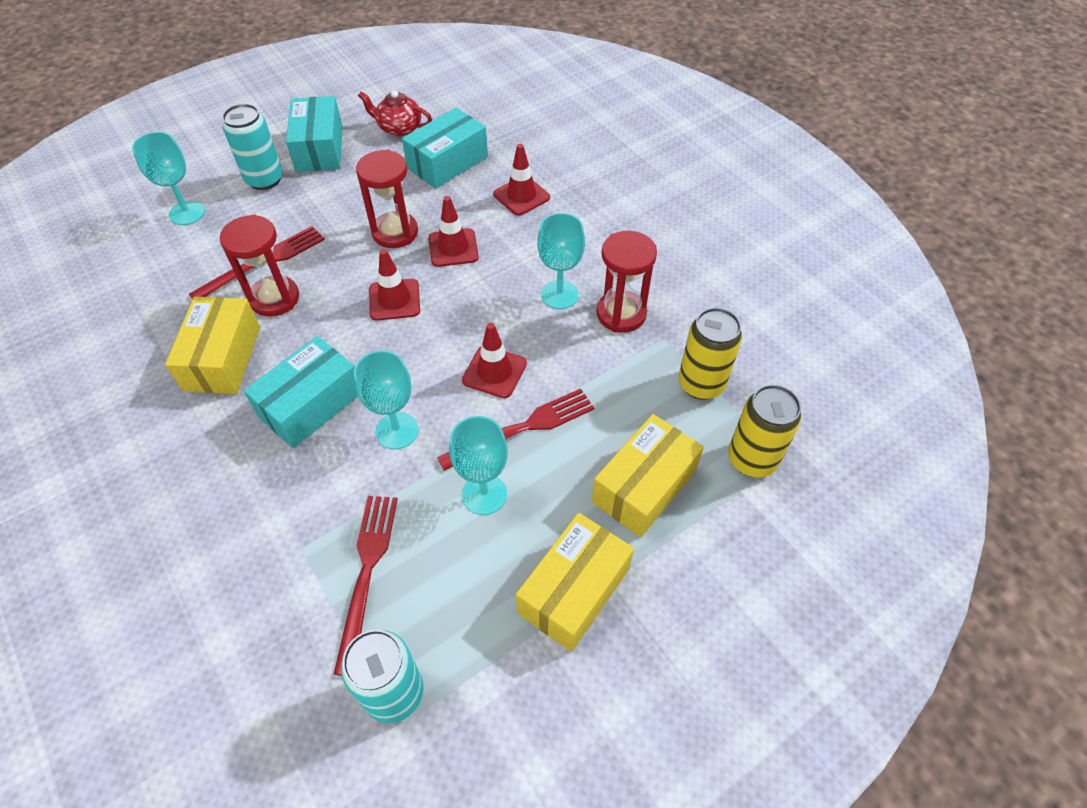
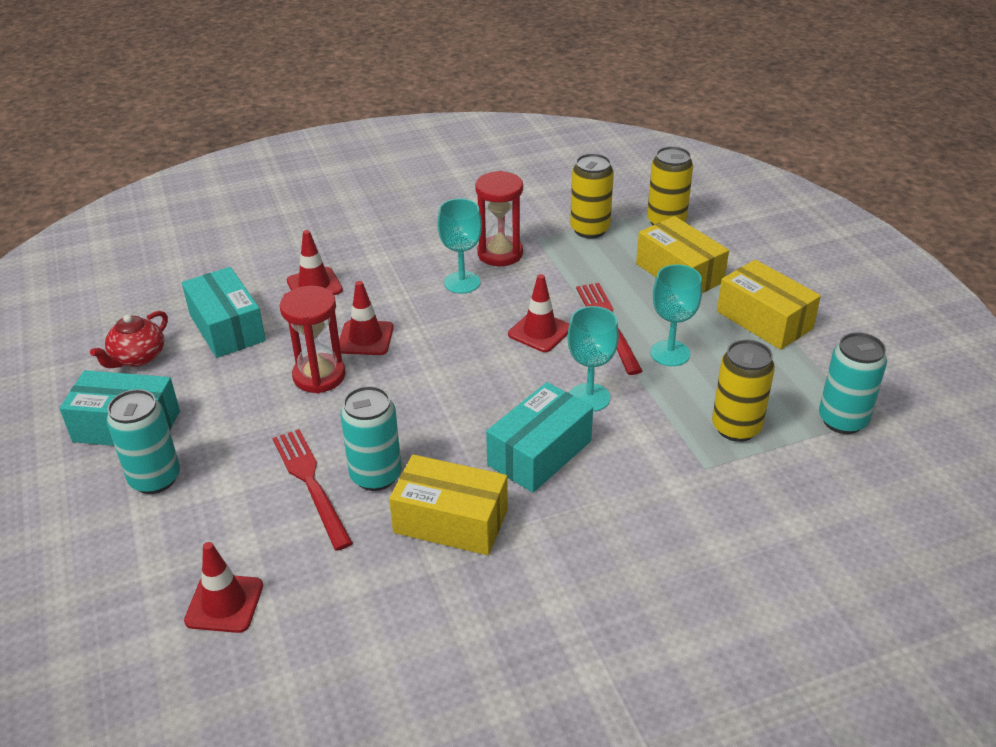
camera: 75 degrees left, 15 degrees down
turquoise goblet [132,132,205,225] -> none
red hourglass [220,214,299,317] -> turquoise can [340,386,402,491]
turquoise box [244,336,358,448] -> turquoise box turned 75 degrees clockwise [486,382,593,493]
red fork [334,496,398,676] -> yellow can [712,340,775,442]
red traffic cone [369,249,420,321] -> red traffic cone moved to [184,542,263,633]

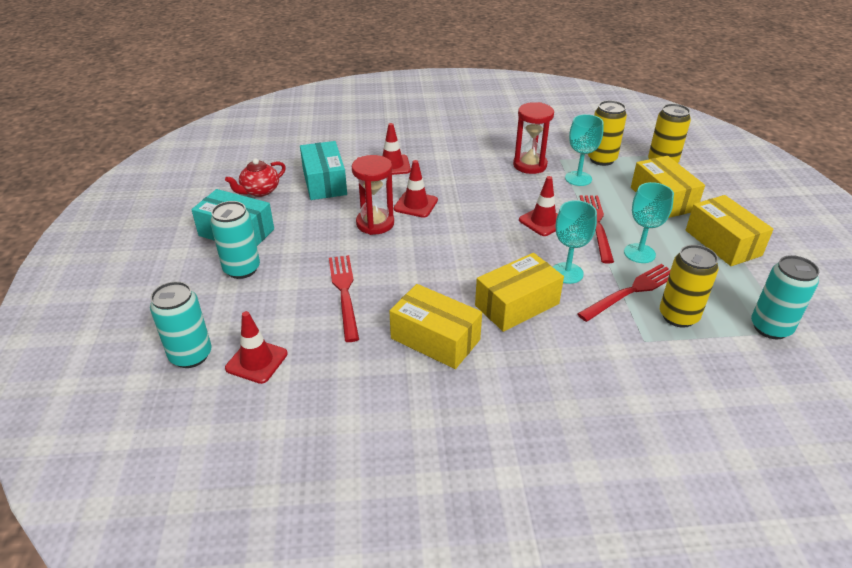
camera: 15 degrees right, 0 degrees up
turquoise can [340,386,402,491] -> turquoise can moved to [150,281,212,368]
turquoise goblet [437,199,482,294] -> turquoise goblet moved to [565,114,604,186]
turquoise box [486,382,593,493] -> yellow box [475,253,564,332]
none -> red fork [577,264,670,322]

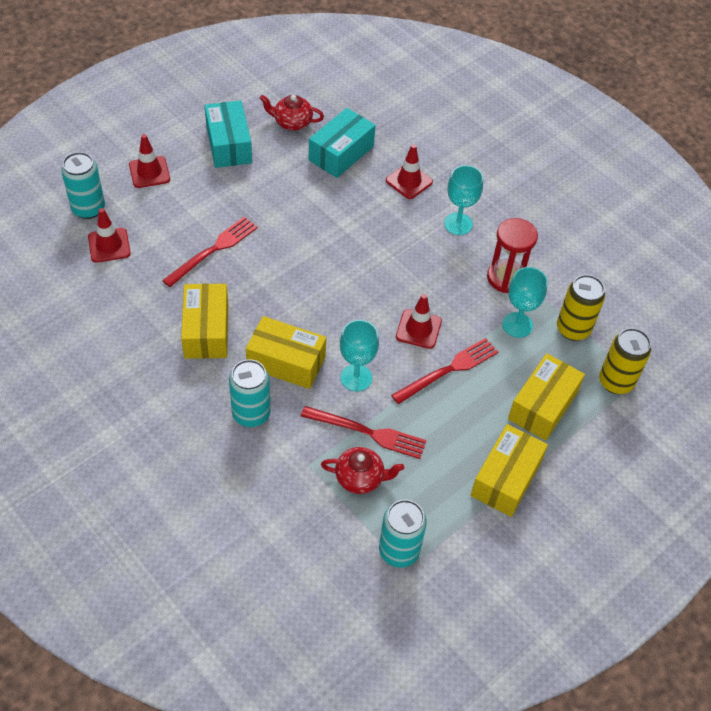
camera: 50 degrees right, 15 degrees up
turquoise can [210,201,260,279] -> turquoise can moved to [229,359,271,427]
red hourglass [352,155,394,235] -> none
red traffic cone [394,160,438,218] -> red traffic cone moved to [129,134,170,188]
turquoise goblet [624,182,674,263] -> turquoise goblet moved to [444,165,483,235]
yellow can [660,245,719,328] -> red teapot [321,447,404,494]

